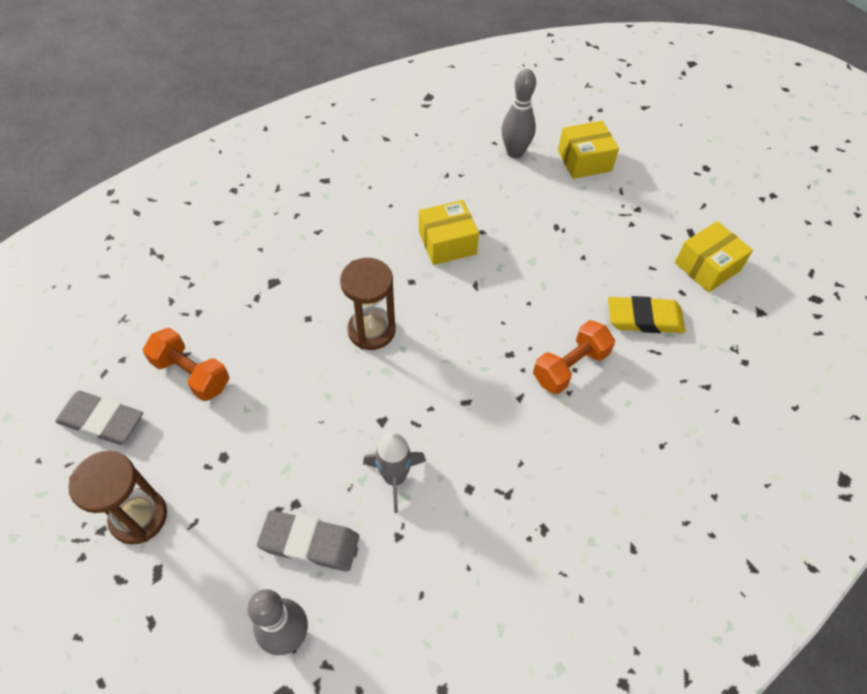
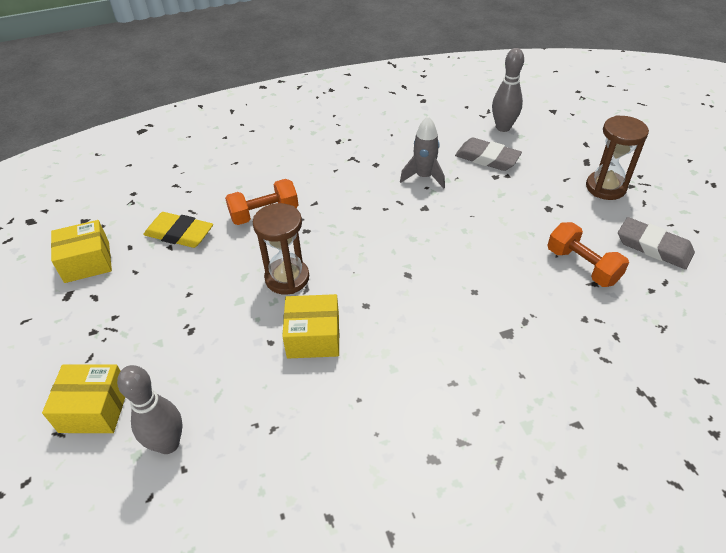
camera: 160 degrees left, 10 degrees down
brown hourglass [340,258,396,350] -> brown hourglass moved to [253,203,309,294]

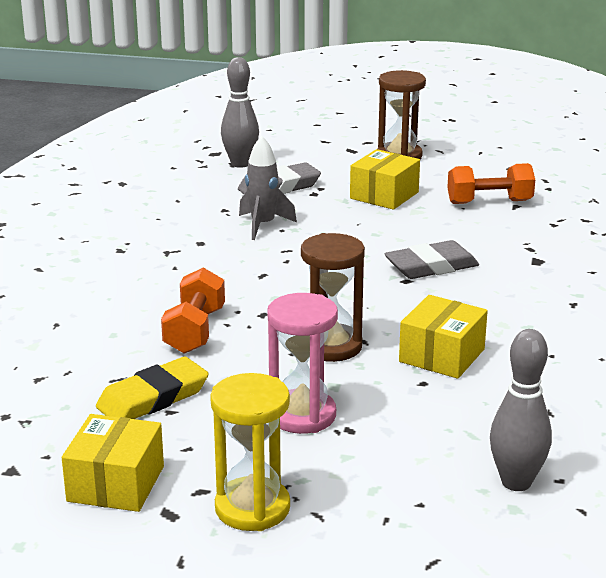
camera: 60 degrees left, 20 degrees down
yellow box [42,364,125,433] -> yellow box moved to [350,149,420,210]
grey eraser [618,217,695,269] -> grey eraser moved to [384,240,479,279]
none -> yellow hourglass [210,373,290,531]
none -> pink hourglass [268,293,338,434]

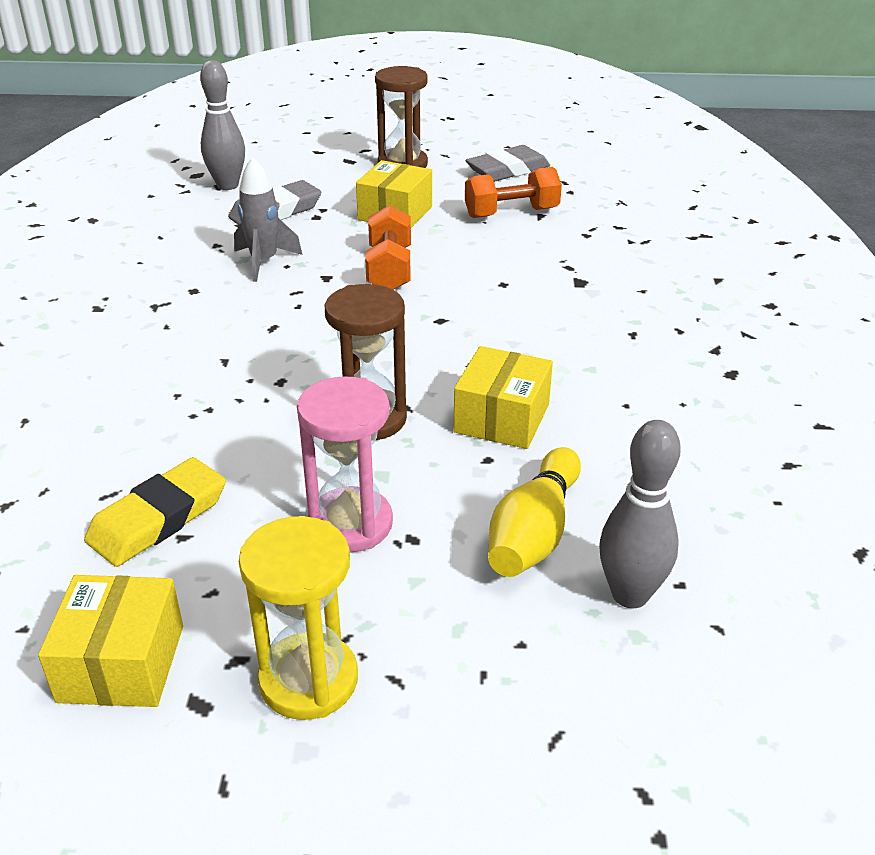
camera: 10 degrees left, 10 degrees up
orange dumbbell [161,267,225,354] -> orange dumbbell moved to [365,205,411,290]
grey eraser [384,240,479,279] -> grey eraser moved to [466,145,550,182]
none -> yellow bowling pin [488,447,581,577]

